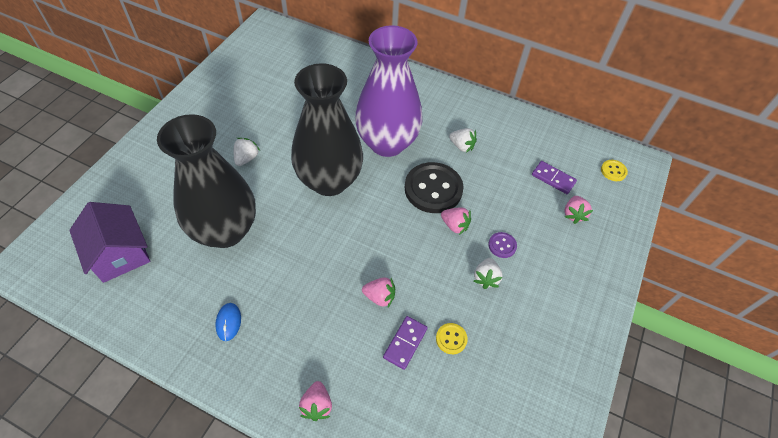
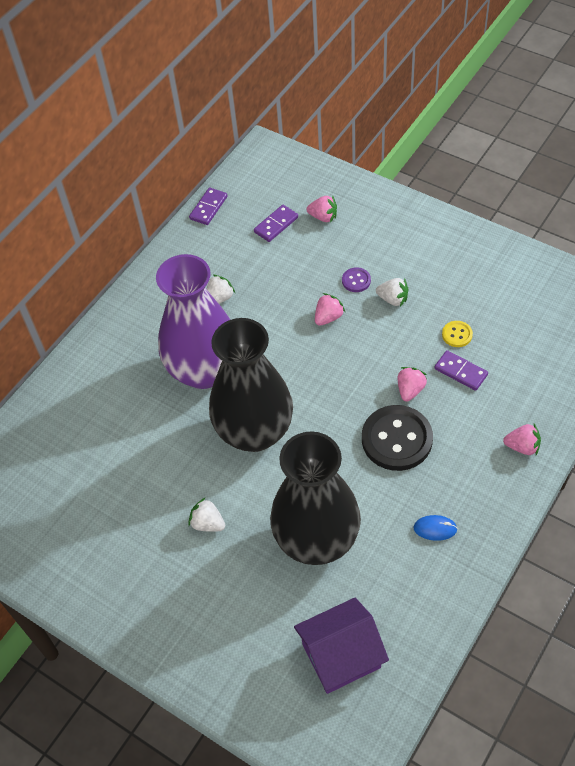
camera: 75 degrees left, 0 degrees up
black button [405,162,463,213] -> black button moved to [362,405,433,471]
yellow button [601,160,628,181] -> none
none -> purple domino [189,187,227,225]

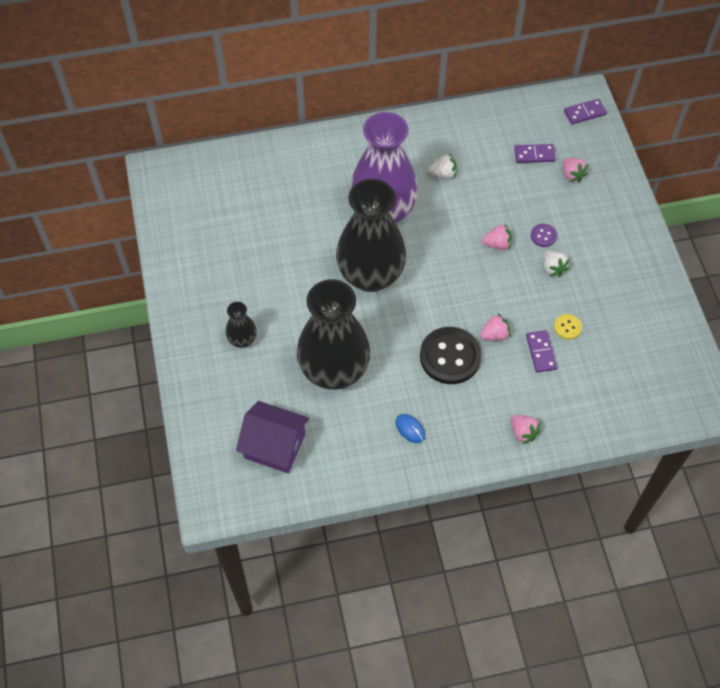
camera: 40 degrees right, 5 degrees up
white strawberry [188,497,225,532] -> none
purple domino [189,187,227,225] -> purple domino moved to [564,99,607,124]
none -> black vase [225,302,257,348]

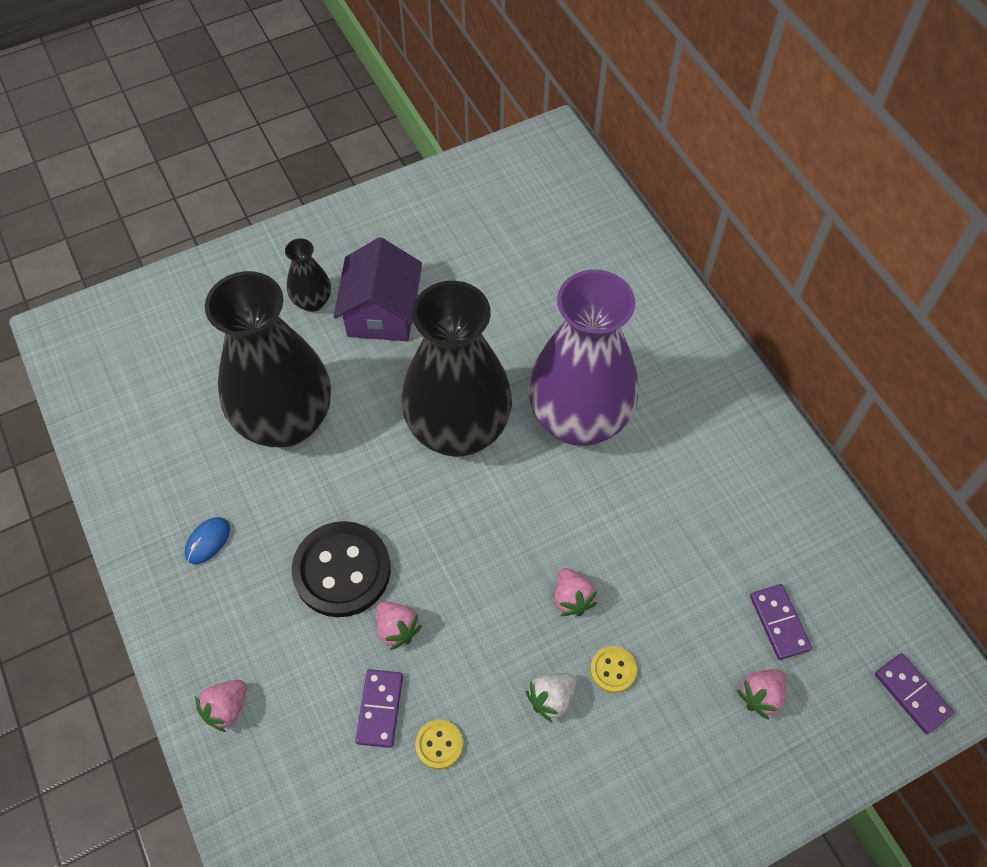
camera: 75 degrees right, 0 degrees up
purple house [236,401,309,473] -> purple house moved to [334,237,422,341]
white strawberry [428,153,457,179] -> none
purple domino [526,330,557,373] -> purple domino turned 60 degrees counterclockwise [355,669,403,748]
purple button [531,224,557,247] -> yellow button [590,646,637,693]

